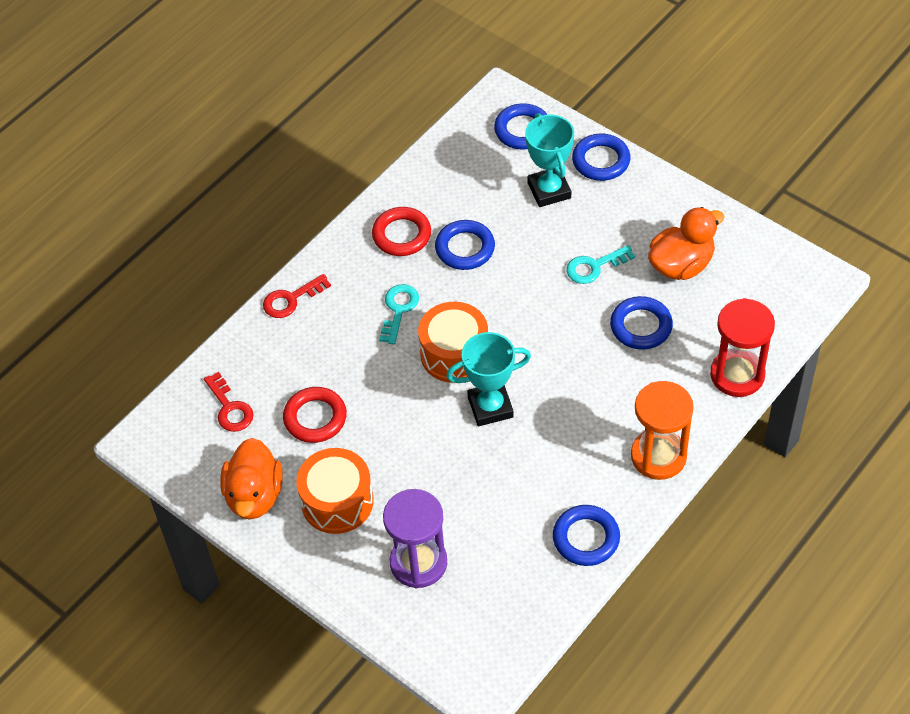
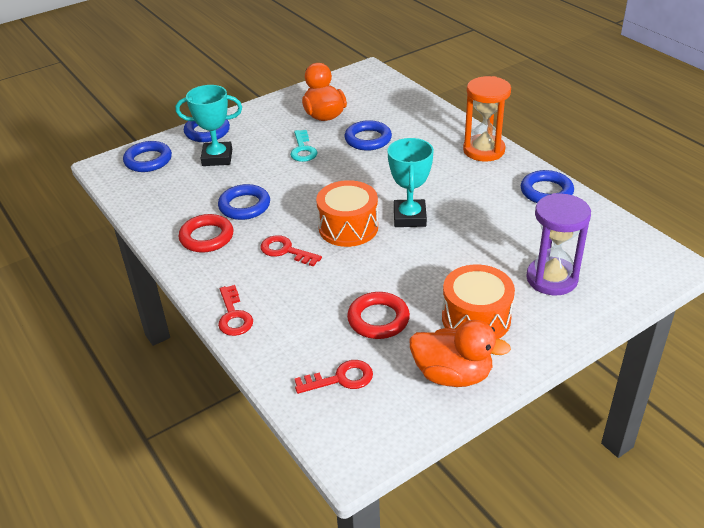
camera: 75 degrees left, 15 degrees down
turquoise key [379,284,419,344] -> red key [260,235,322,267]
red hourglass [710,298,775,397] -> none

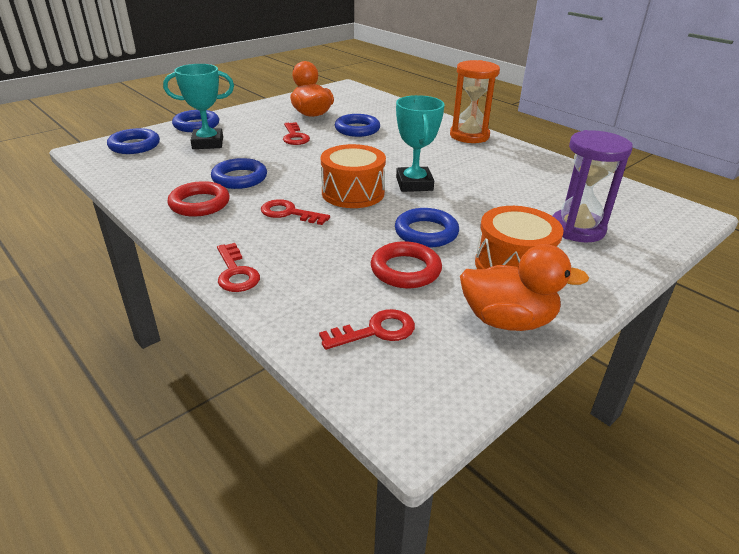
camera: 10 degrees left, 5 degrees down
turquoise key [290,130,318,162] -> red key [283,122,310,145]
blue ring [521,170,574,203] -> blue ring moved to [395,208,459,247]

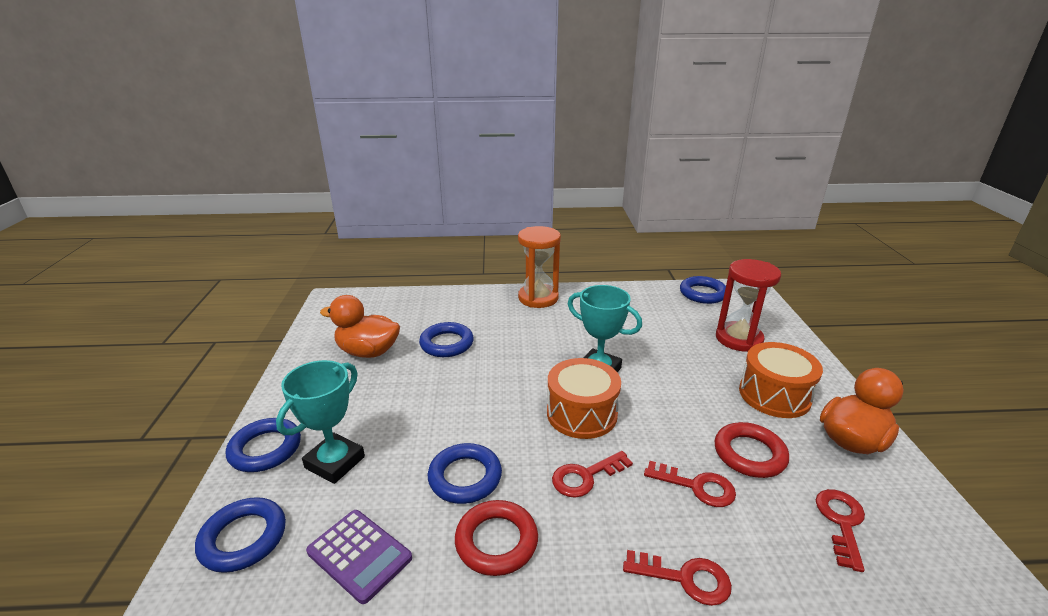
camera: 50 degrees left, 5 degrees down
red key [283,122,310,145] -> red key moved to [644,461,736,507]
blue ring [395,208,459,247] -> blue ring moved to [680,276,726,304]
purple hourglass [552,130,633,243] -> red hourglass [716,259,781,352]
none -> purple calculator [306,510,412,604]

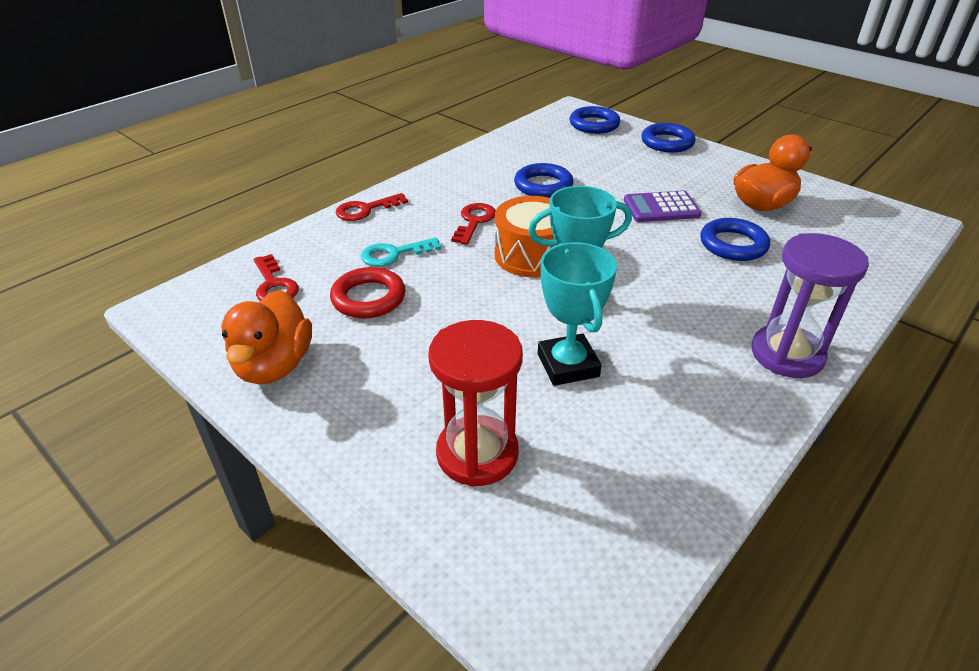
camera: 135 degrees right, 10 degrees up
turquoise trophy [276,360,365,484] -> turquoise trophy moved to [538,242,617,386]
purple calculator [306,510,412,604] -> purple calculator moved to [624,191,701,222]
red ring [455,500,538,576] -> none
orange hourglass [518,226,561,308] -> purple hourglass [751,233,869,378]
red key [644,461,736,507] -> turquoise key [361,237,441,267]
blue ring [680,276,726,304] -> none
orange drum [739,342,823,418] -> none

